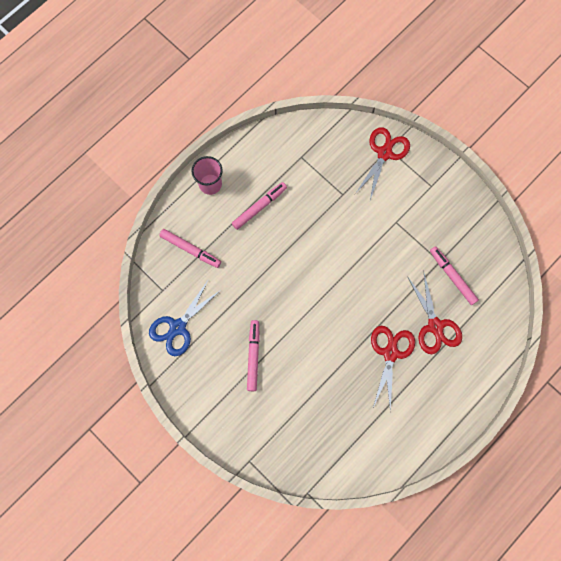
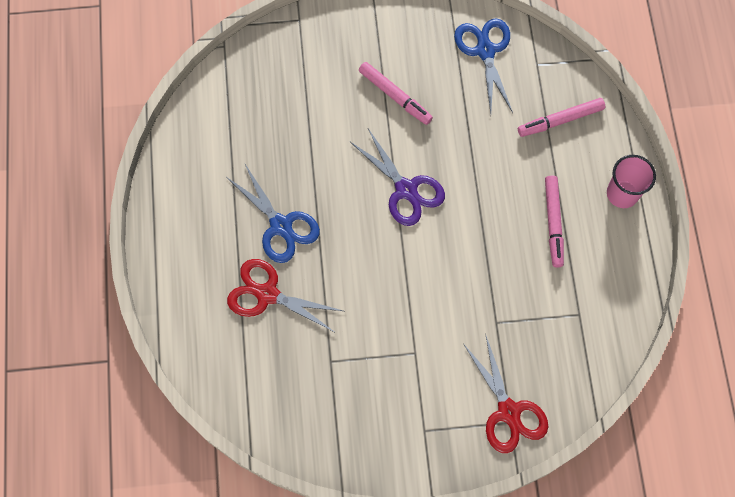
camera: 130 degrees right, 5 degrees down
red scissors [371,326,415,412] -> blue scissors [228,164,320,263]
pink marker [430,246,479,305] -> none
none -> purple scissors [350,129,445,226]

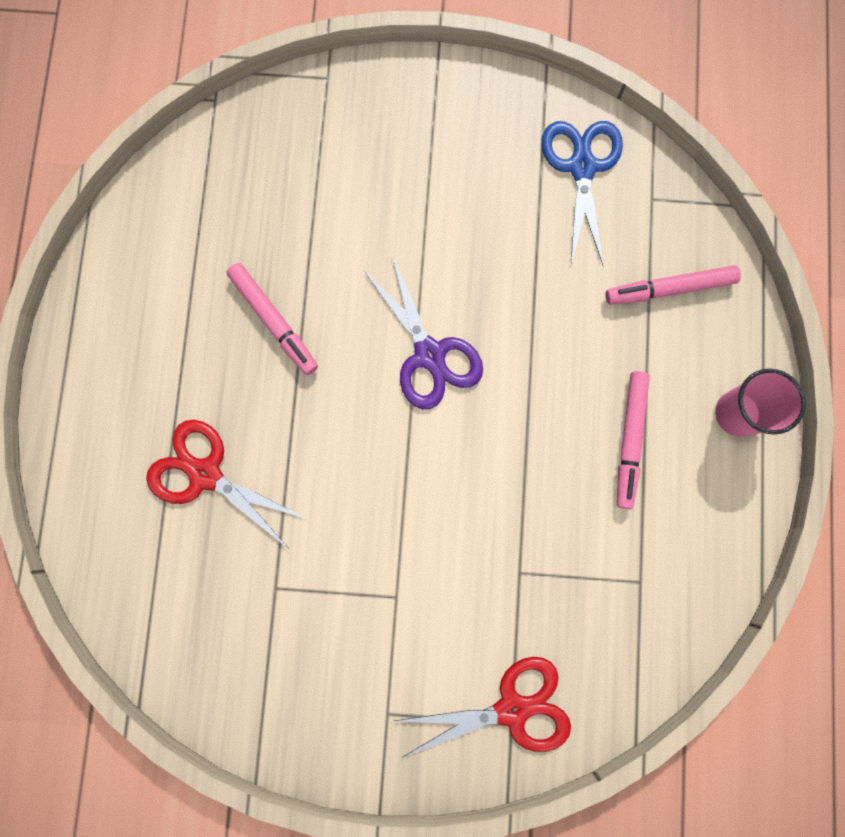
camera: 10 degrees right, 10 degrees up
blue scissors [228,164,320,263] -> none
pink marker [359,62,433,125] -> pink marker moved to [226,263,318,375]
red scissors [463,333,548,453] -> red scissors turned 90 degrees counterclockwise [394,657,571,758]

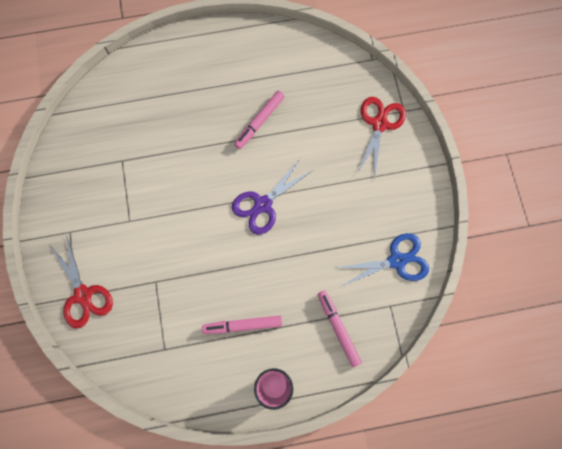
camera: 75 degrees right, 5 degrees down
red scissors [146,420,308,549] -> red scissors moved to [357,97,406,179]

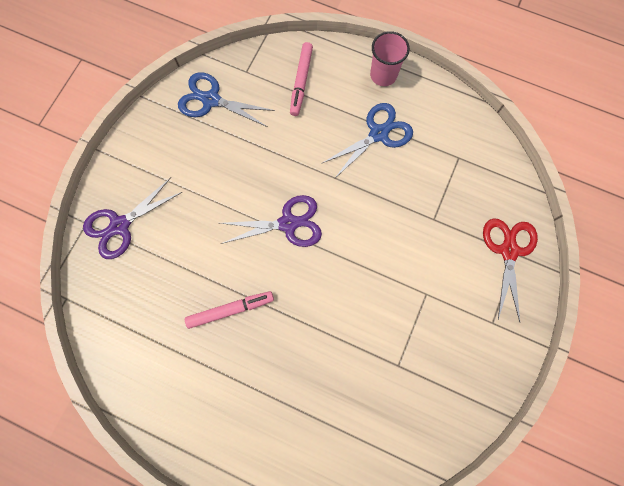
camera: 145 degrees left, 0 degrees up
pink marker [202,316,282,334] -> blue scissors [321,103,413,179]
red scissors [357,97,406,179] -> purple scissors [83,177,182,259]

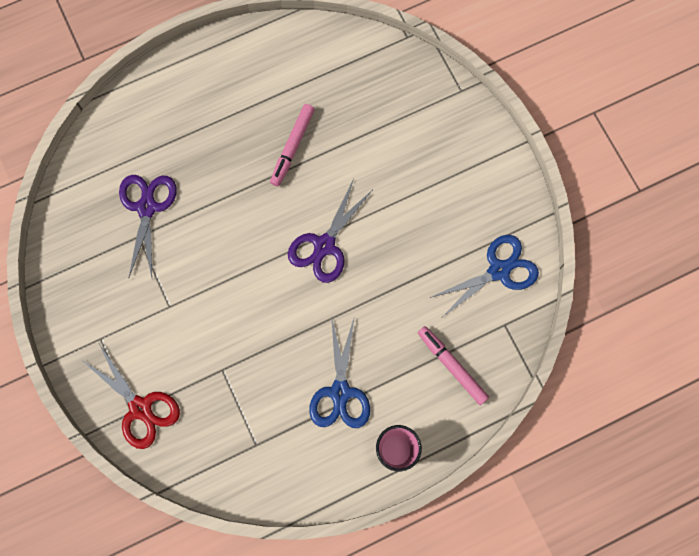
camera: 130 degrees right, 0 degrees up
purple scissors [83,177,182,259] -> purple scissors moved to [119,175,177,279]

